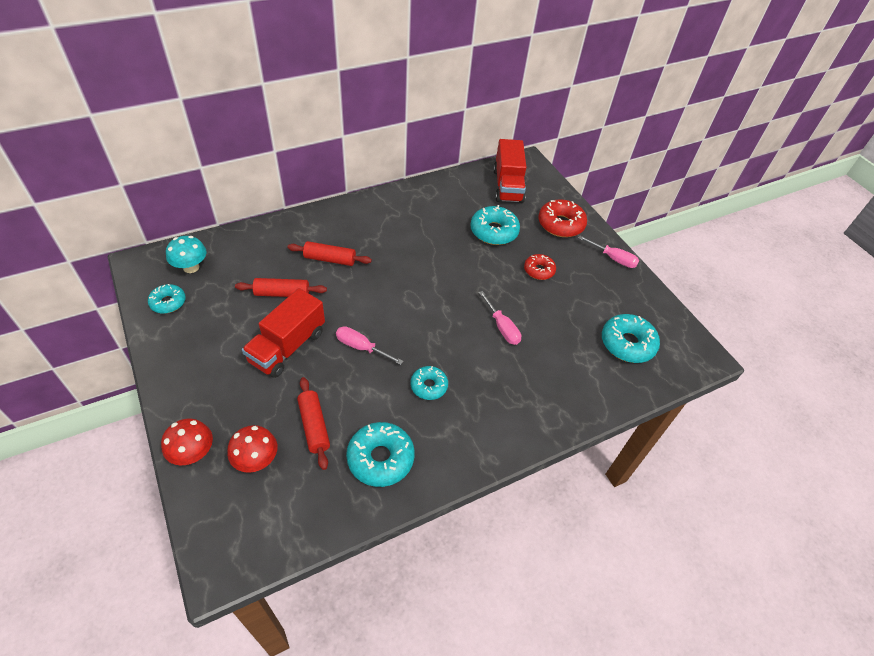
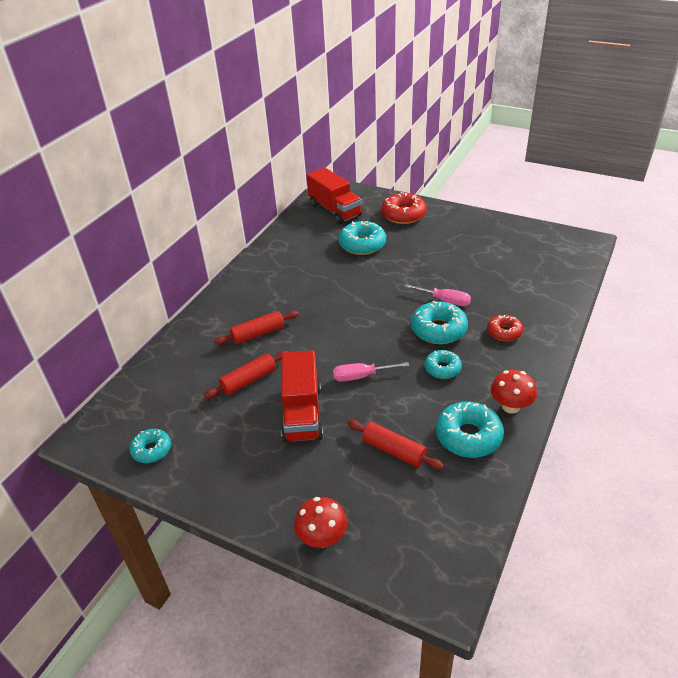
camera: 30 degrees left, 10 degrees down
turquoise mushroom [166,236,206,273] -> none
red mushroom [227,425,277,473] -> red mushroom moved to [491,370,537,414]
red donut [524,254,556,280] -> red donut moved to [487,315,523,341]
pink screwdriver [578,236,639,268] -> none
turquoise donut [602,314,660,363] -> turquoise donut moved to [411,301,468,344]

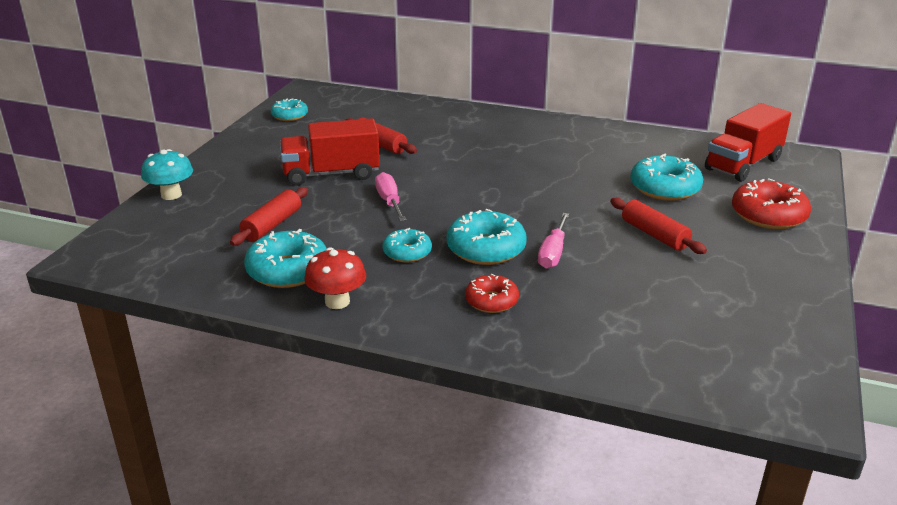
camera: 80 degrees right, 10 degrees down
red rolling pin [214,311,299,345] -> red rolling pin moved to [610,198,707,254]
red mushroom [294,497,347,548] -> turquoise mushroom [141,149,193,200]

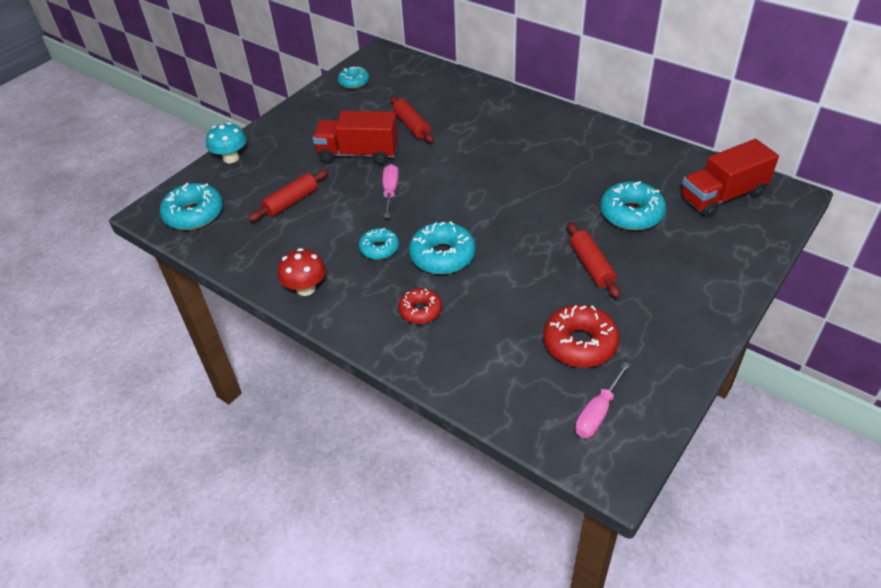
camera: 20 degrees right, 15 degrees up
turquoise donut [244,229,327,288] -> turquoise donut moved to [160,183,223,230]
pink screwdriver [538,213,569,269] -> pink screwdriver moved to [575,362,630,438]
red donut [732,179,811,229] -> red donut moved to [543,305,620,368]

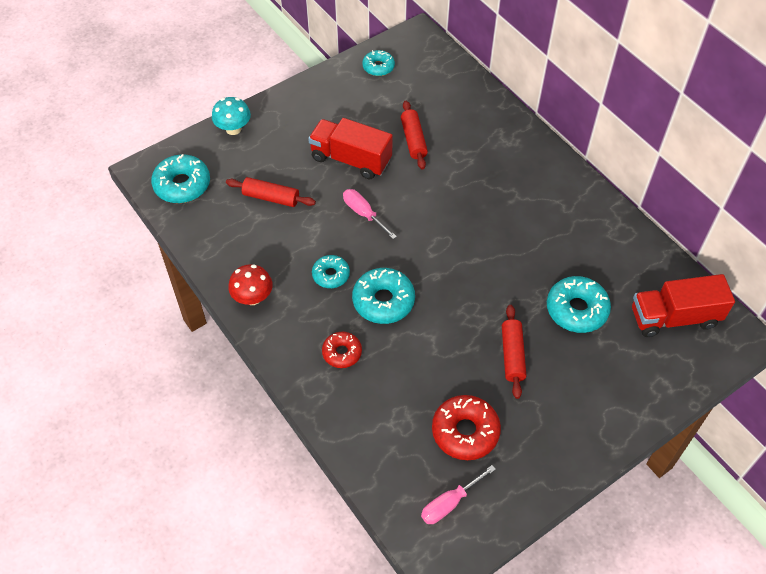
camera: 15 degrees right, 10 degrees up
red rolling pin [249,170,328,221] -> red rolling pin turned 45 degrees clockwise [226,177,316,207]
pink screwdriver [383,164,399,218] -> pink screwdriver turned 60 degrees counterclockwise [343,189,397,239]

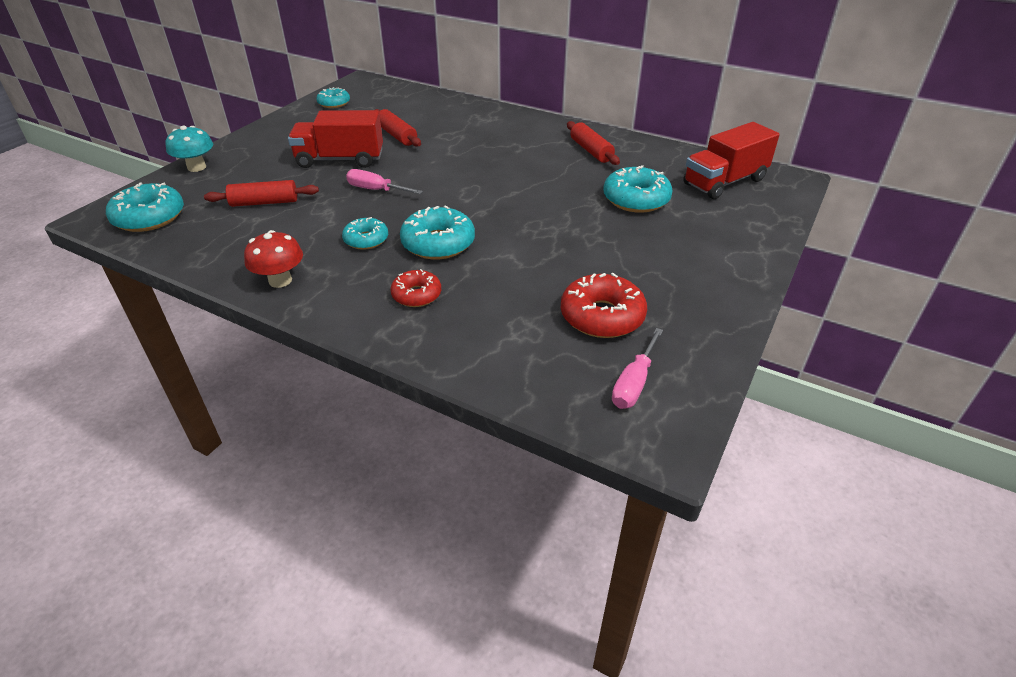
camera: 25 degrees left, 15 degrees down
red rolling pin [502,305,526,399] -> red rolling pin moved to [567,121,620,165]

